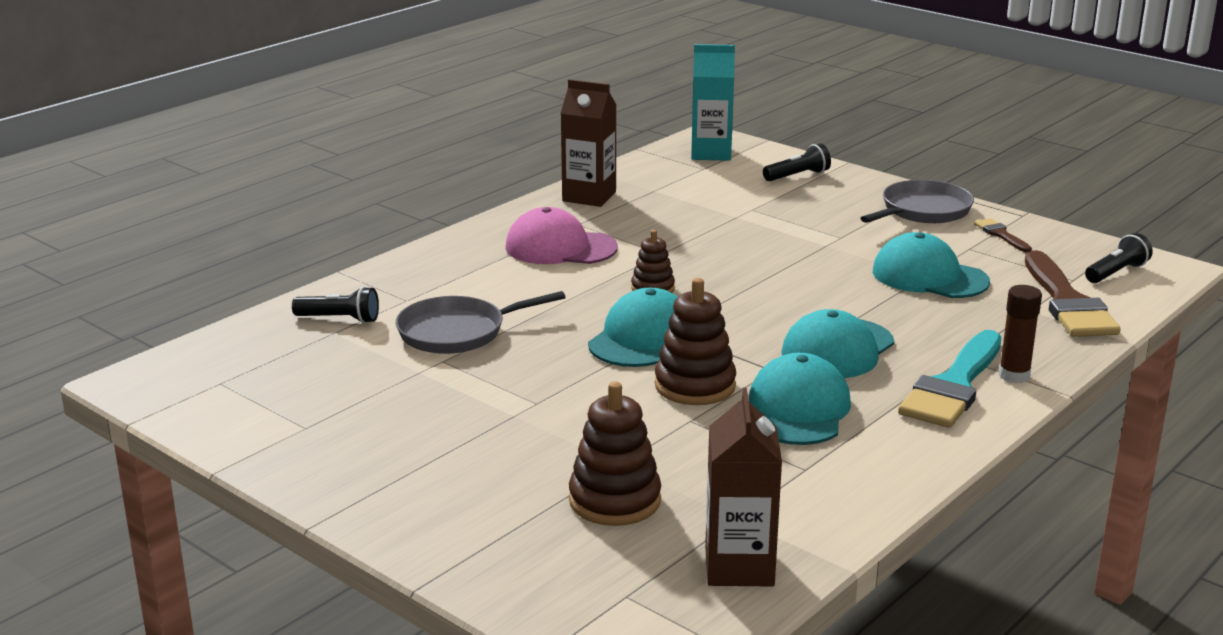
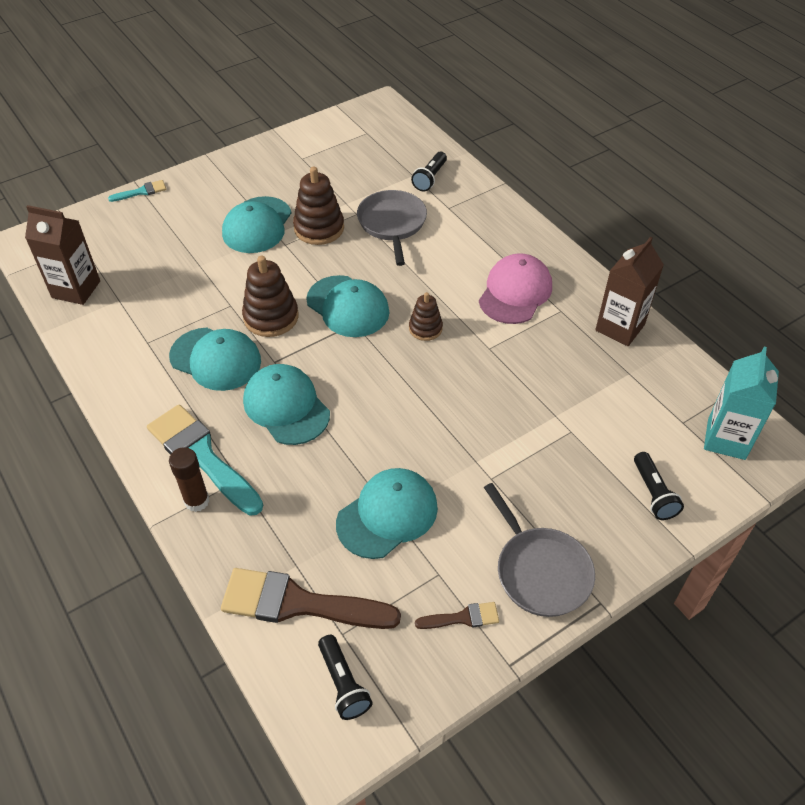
camera: 105 degrees right, 25 degrees up
brown stacking toy [569,381,661,526] -> brown stacking toy moved to [293,167,344,245]
none -> turquoise brush [108,180,166,202]
none -> turquoise cap [222,196,291,253]

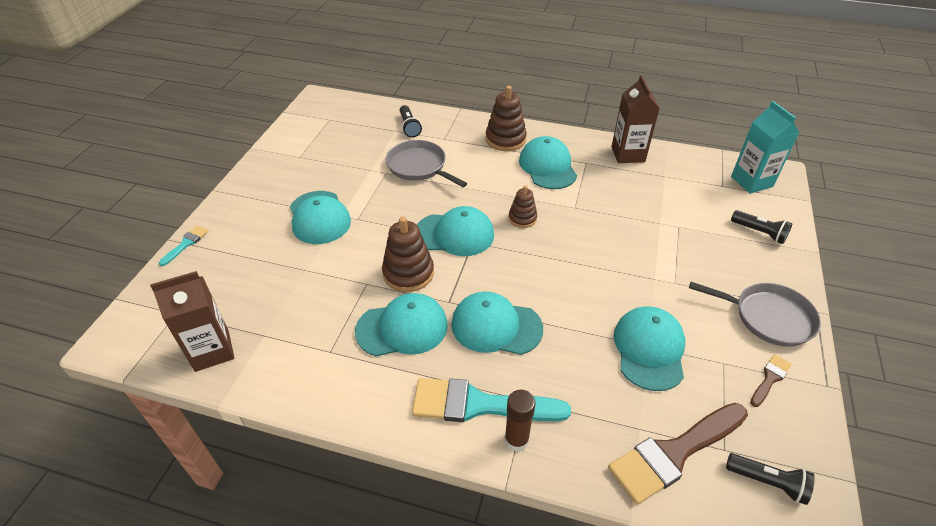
camera: 40 degrees left, 5 degrees down
brown stacking toy [293,167,344,245] -> brown stacking toy moved to [486,86,527,151]
pink cap [479,253,552,324] -> turquoise cap [519,136,577,189]

